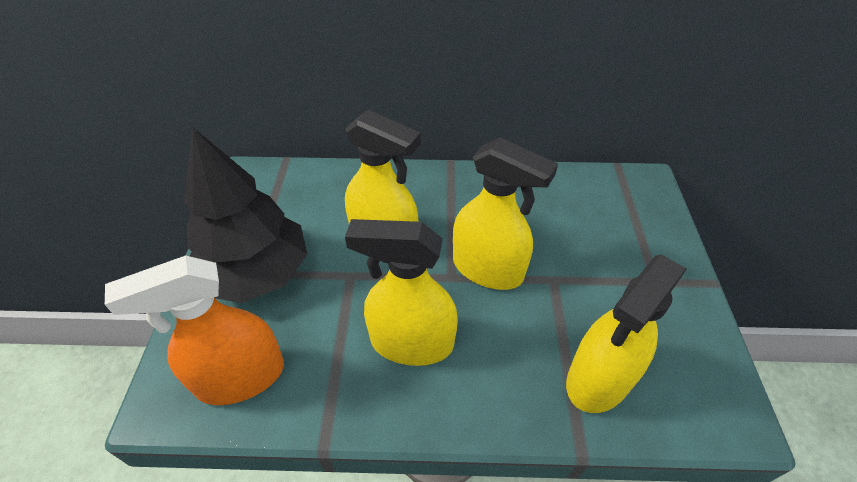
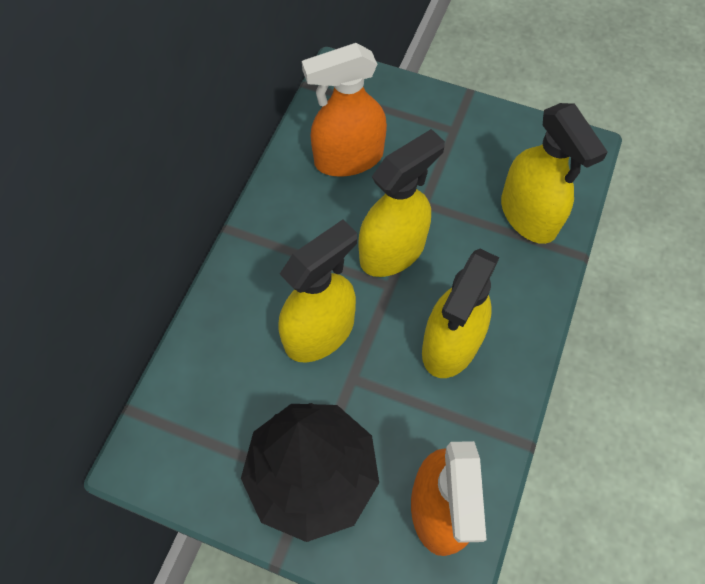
camera: 70 degrees left, 15 degrees up
none -> orange spray bottle [302,43,387,177]

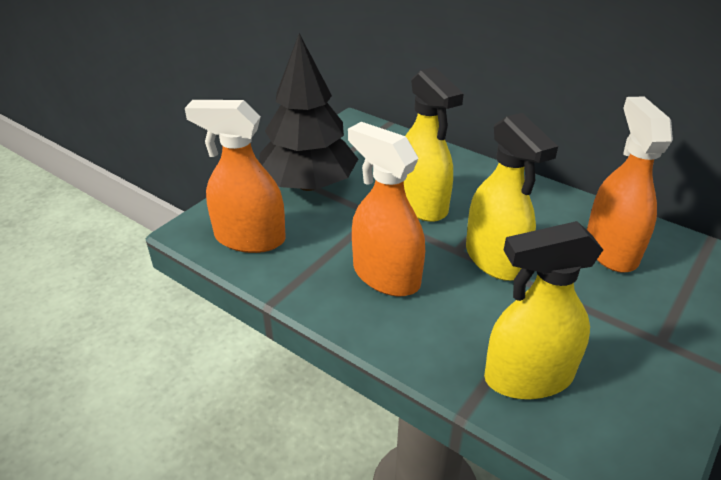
camera: 105 degrees right, 25 degrees down
yellow spray bottle [422,249,499,378] -> orange spray bottle [348,122,425,296]

